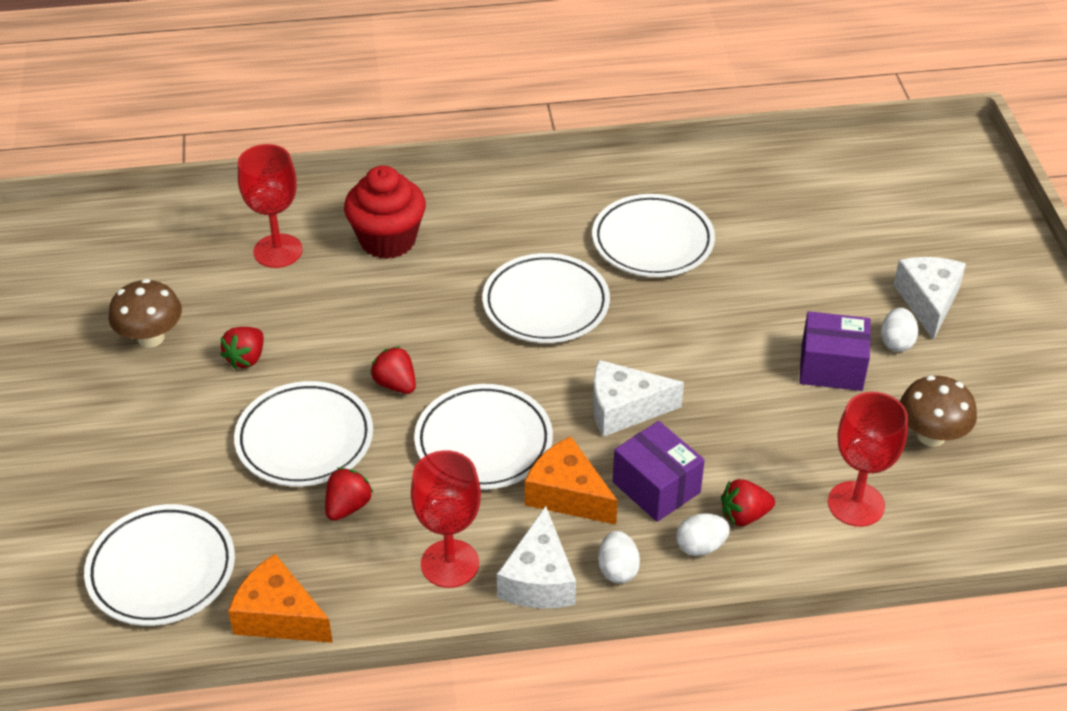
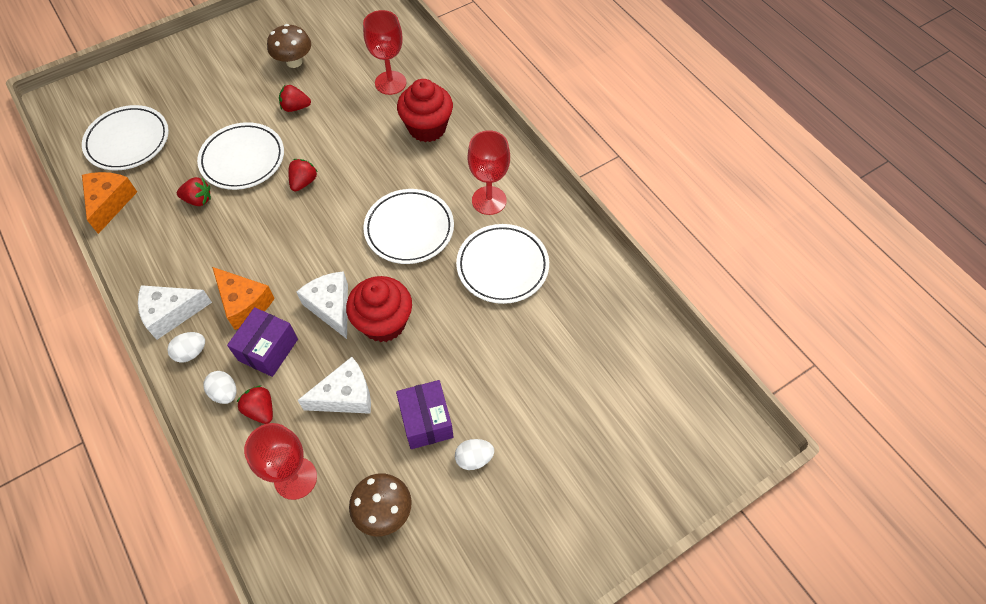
camera: 65 degrees right, 15 degrees up
red goblet [411,450,481,588] -> red goblet moved to [468,130,510,215]
white plate [414,384,553,490] -> none
orange cheese [525,436,618,525] -> orange cheese turned 120 degrees clockwise [212,267,275,330]
white cheese [893,257,966,340] -> white cheese moved to [298,357,371,414]
none -> red cupcake [346,276,412,342]

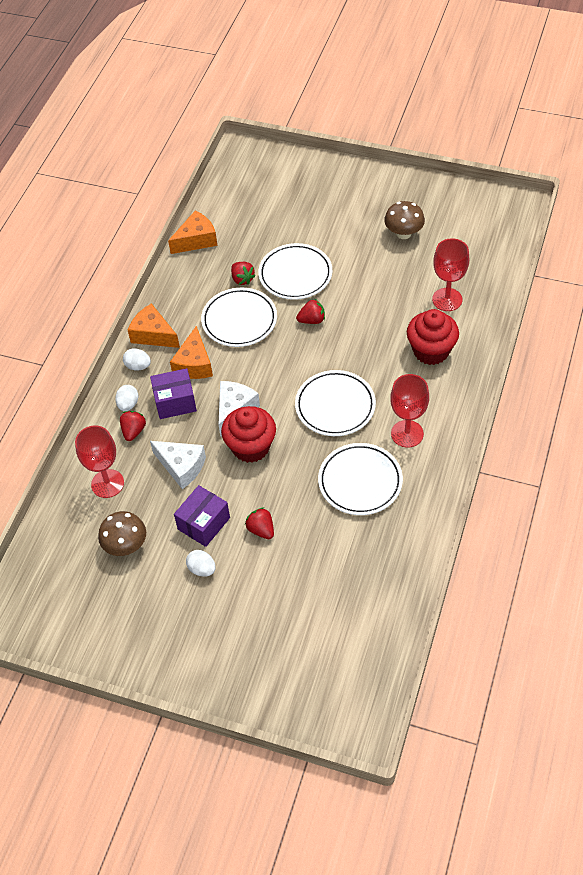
camera: 55 degrees right, 5 degrees down
white plate [82,105,169,171] -> white plate moved to [201,288,277,347]
white cheese [138,285,212,340] -> orange cheese [128,303,180,348]
red strawberry [279,85,311,112] -> red strawberry moved to [245,507,274,539]

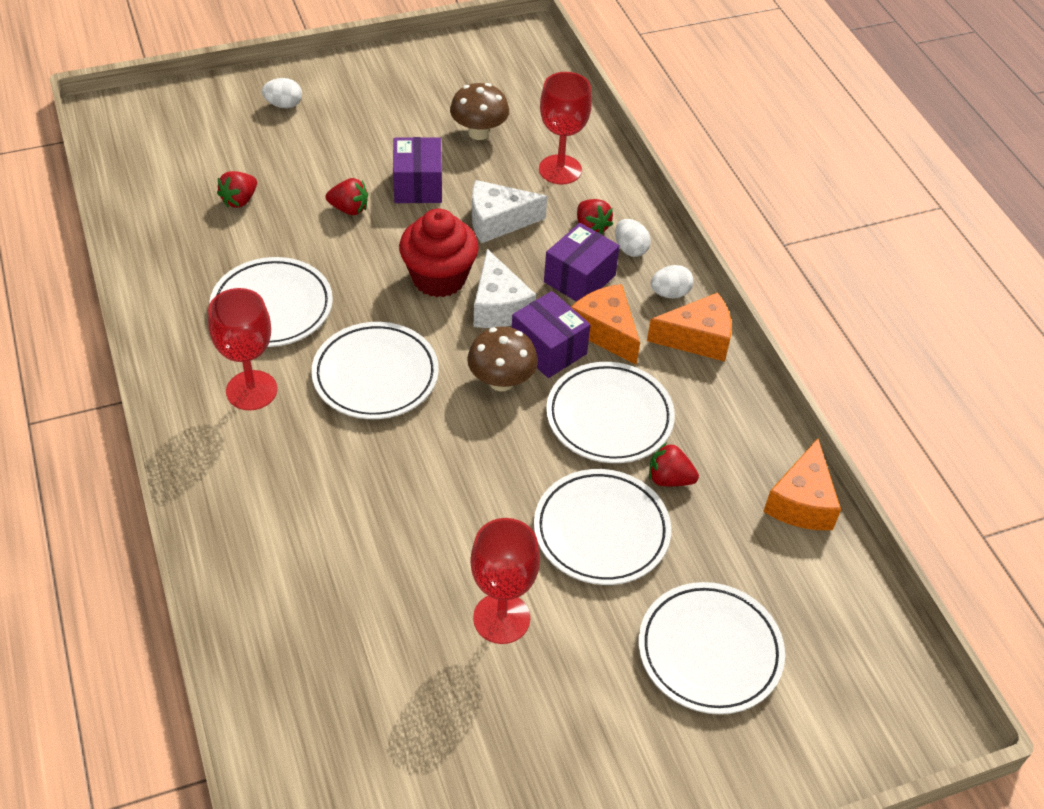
camera: 135 degrees right, 5 degrees down
white egg [186,550,216,577] -> white egg moved to [262,78,302,108]
red strawberry [296,299,325,324] -> red strawberry moved to [217,171,257,208]
brown mushroom [384,201,425,239] -> brown mushroom moved to [467,327,538,391]
red cupcake [407,309,459,365] -> none
red goblet [432,238,469,311] -> red goblet moved to [470,518,540,644]
none -> purple box [512,291,591,378]
none -> white plate [639,582,785,714]

